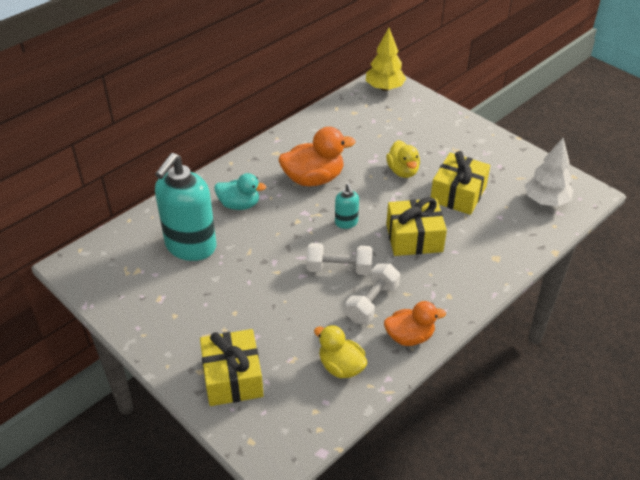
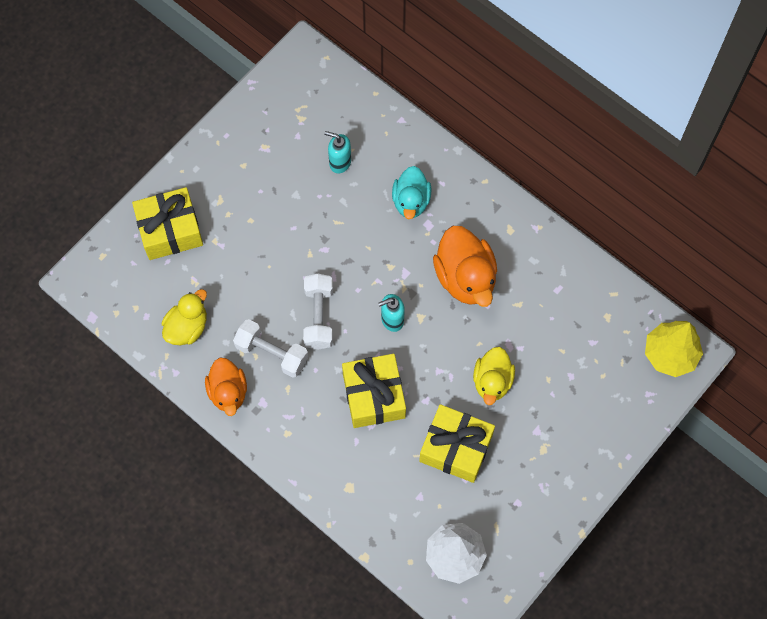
camera: 85 degrees right, 25 degrees up
turquoise soap dispenser [155,153,217,261] -> turquoise soap dispenser [324,131,351,173], size x0.45
yellow duck [386,140,420,178] -> yellow duck turned 60 degrees counterclockwise [473,347,515,405]

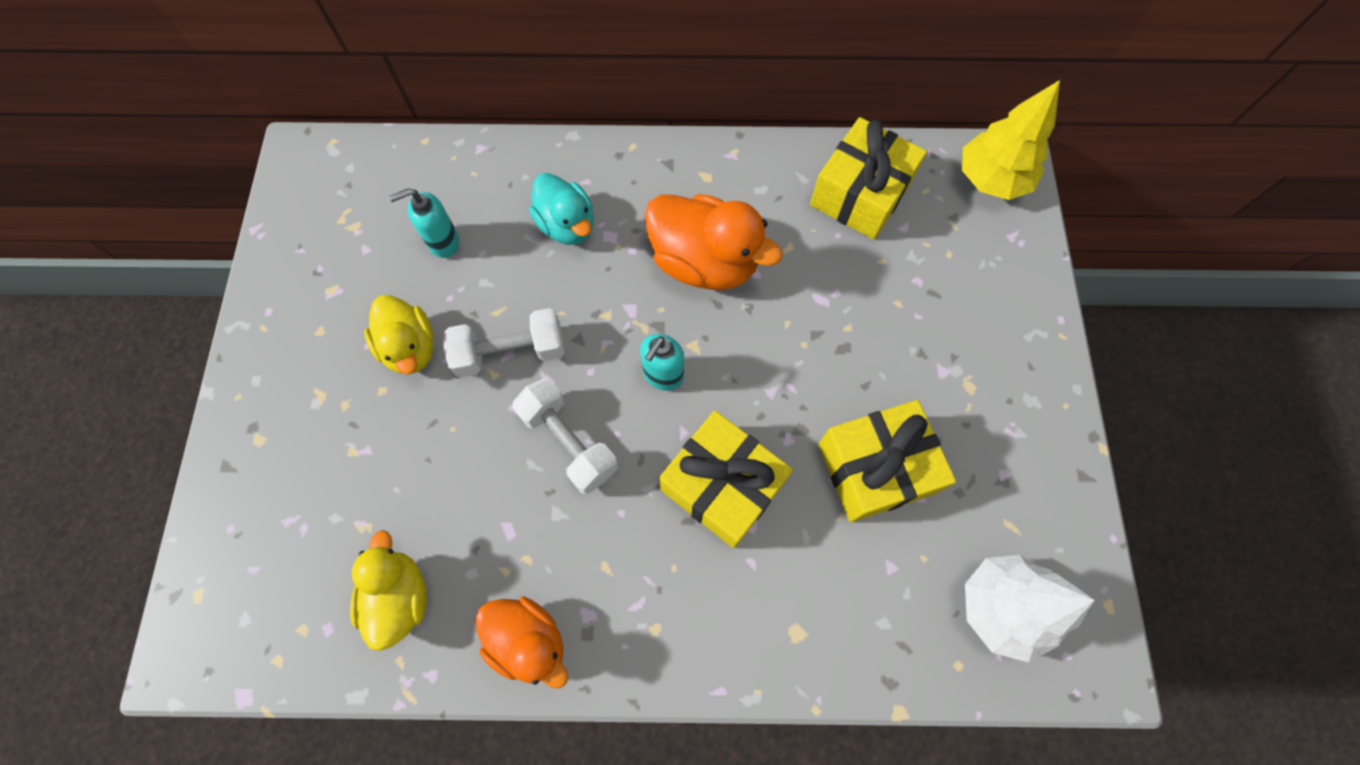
camera: 40 degrees left, 0 degrees up
yellow gift [132,187,203,260] -> yellow gift moved to [810,117,927,240]
white dumbbell [233,319,308,378] -> white dumbbell moved to [443,308,565,378]
yellow duck [473,347,515,405] -> yellow duck moved to [364,295,434,374]

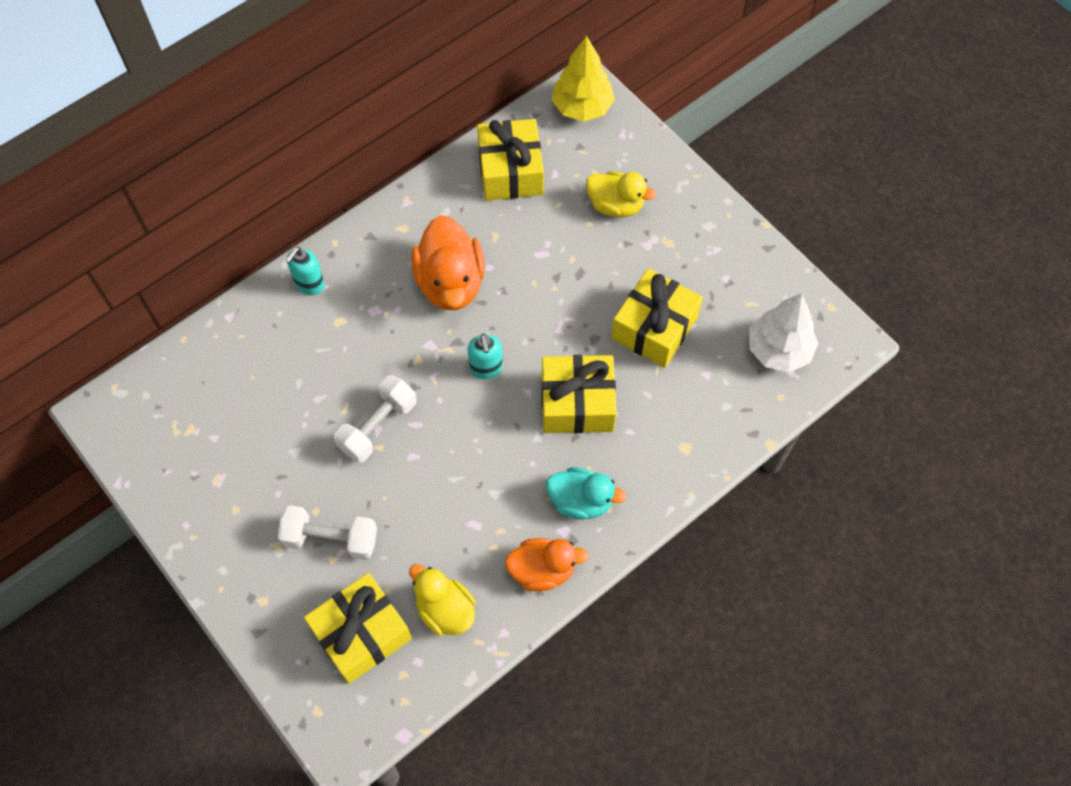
camera: 40 degrees left, 5 degrees down
yellow duck [364,295,434,374] -> yellow duck moved to [586,171,656,217]
turquoise soap dispenser [389,188,459,258] -> turquoise soap dispenser moved to [285,247,325,295]
white dumbbell [512,378,618,494] -> white dumbbell moved to [278,505,377,560]
turquoise duck [529,173,594,245] -> turquoise duck moved to [546,467,626,520]
orange duck [645,194,783,290] -> orange duck turned 90 degrees clockwise [411,215,485,310]
none -> yellow gift [304,573,412,684]

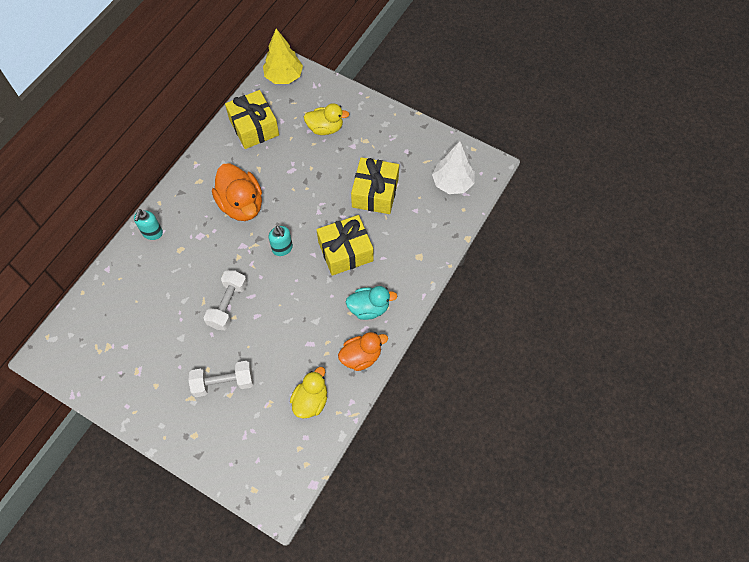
camera: 20 degrees left, 0 degrees up
yellow gift [304,573,412,684] -> none
yellow duck [409,564,476,636] -> yellow duck turned 90 degrees clockwise [290,367,327,418]

